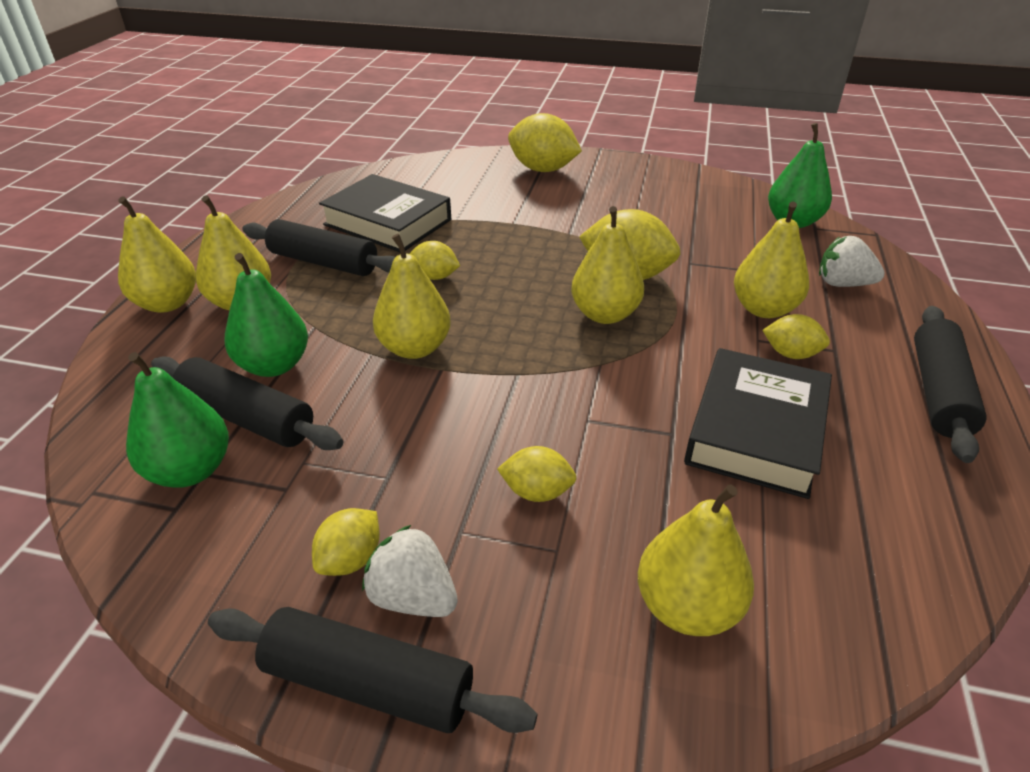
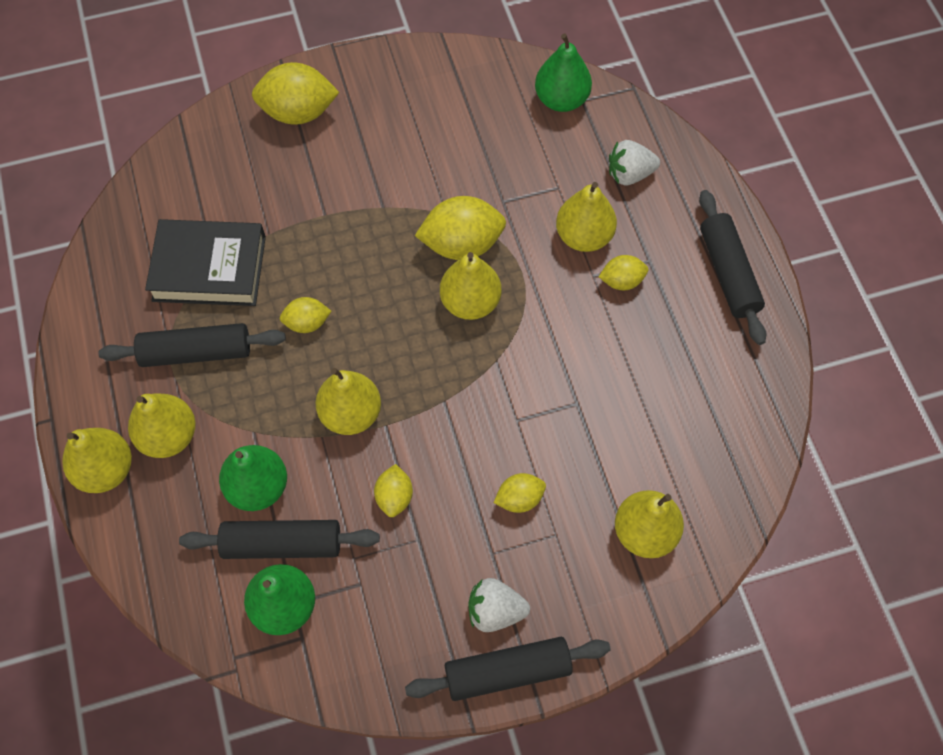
camera: 30 degrees left, 25 degrees up
yellow lemon [312,508,380,576] -> yellow lemon moved to [374,464,413,517]
black book [684,348,832,499] -> none

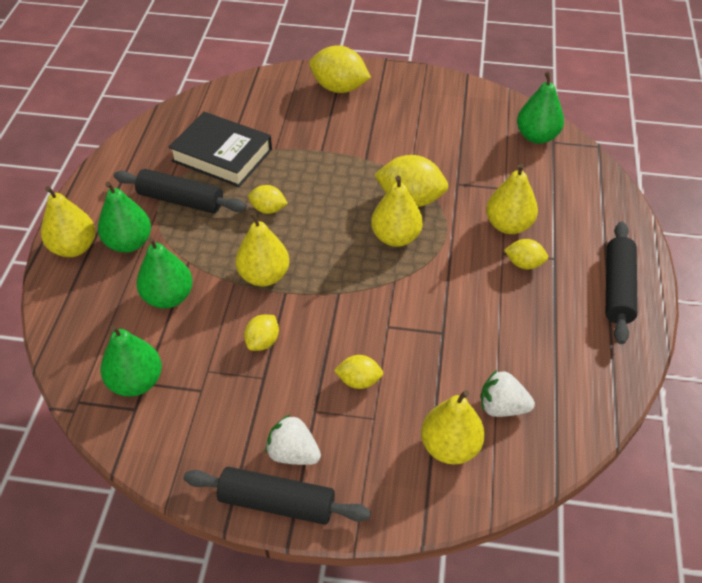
camera: 25 degrees right, 15 degrees down
yellow pear [128,393,196,458] -> green pear [98,181,151,253]
black rolling pin [179,520,380,559] -> none
white strawberry [609,140,660,186] -> white strawberry moved to [481,370,535,417]

